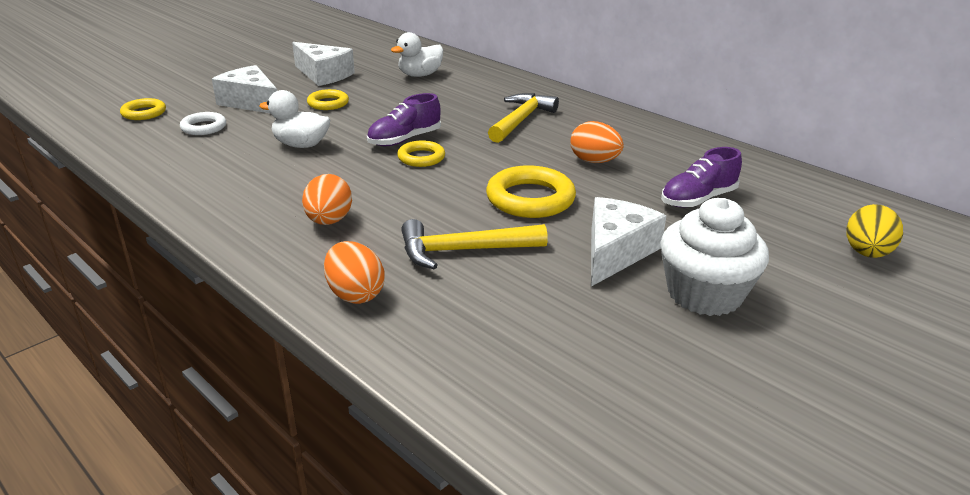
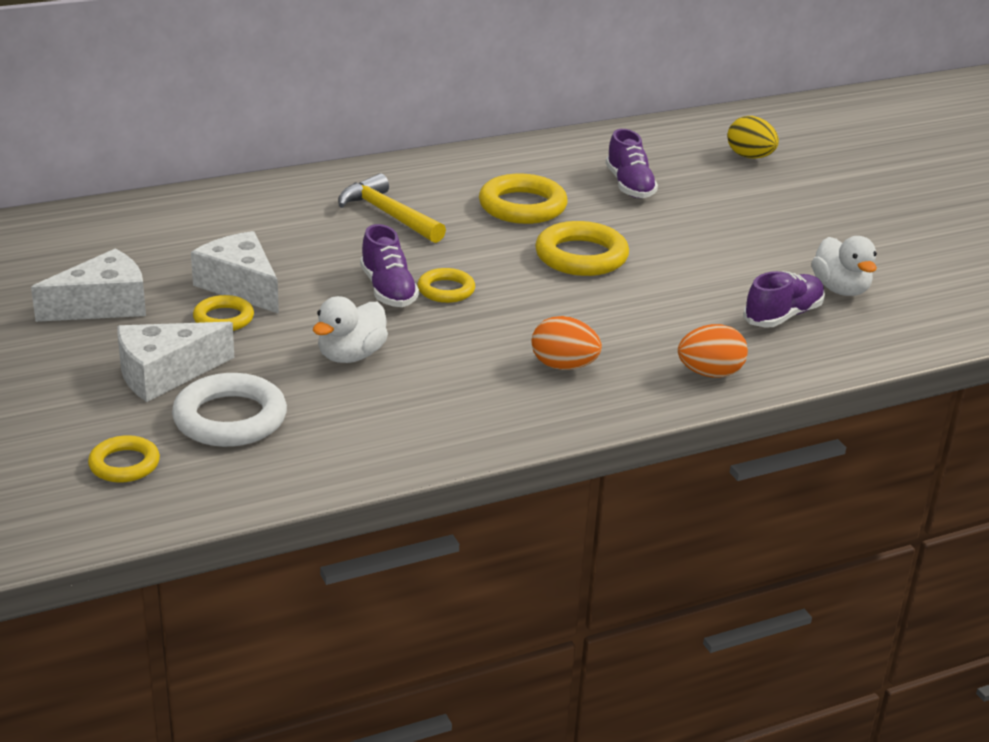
camera: 70 degrees left, 0 degrees up
white ring [180,112,226,135] -> white ring [172,373,287,447], size x1.70
white duck [391,32,443,77] -> white duck moved to [811,236,877,296]
yellow hammer [401,219,548,269] -> none
orange egg [570,121,624,163] -> yellow ring [479,174,568,224]
white cheese [591,197,666,287] -> white cheese moved to [191,231,279,314]
white cupcake [660,198,769,316] -> none
none -> purple shoe [743,271,825,328]

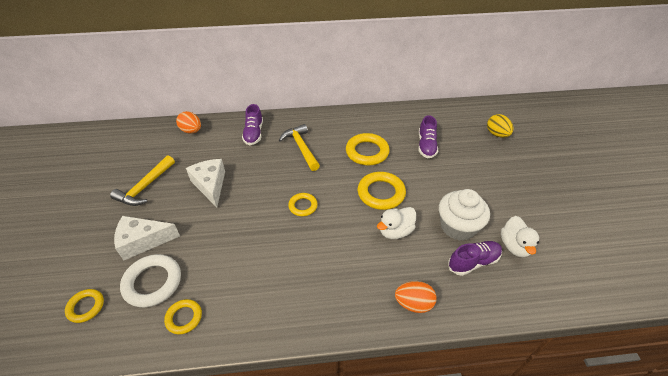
camera: 20 degrees right, 15 degrees up
white cheese [31,248,146,322] -> yellow hammer [110,155,175,206]
yellow ring [193,295,254,331] -> yellow ring moved to [164,299,202,334]
white duck [313,296,388,363] -> white duck moved to [377,207,416,239]
purple shoe [360,224,419,307] -> purple shoe moved to [242,104,263,145]
orange egg [532,316,602,370] -> orange egg moved to [176,111,201,134]
none -> white cupcake [439,189,490,241]

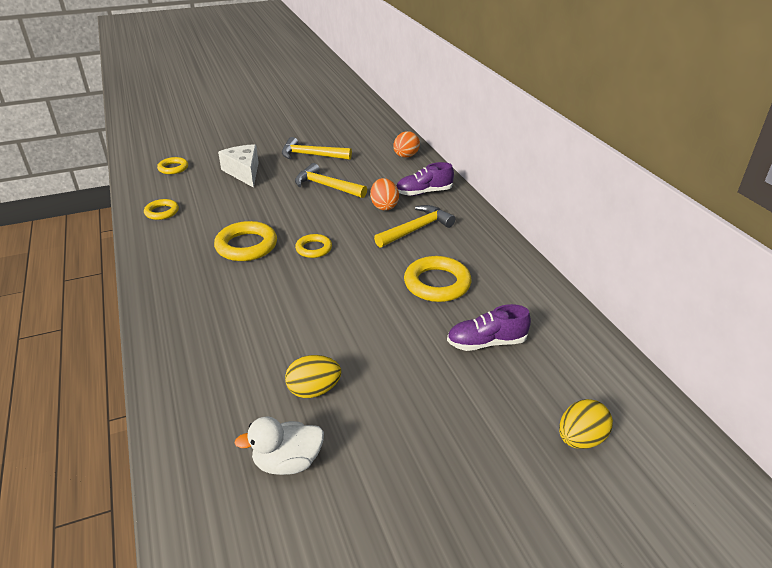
camera: 75 degrees right, 10 degrees down
white ring [120,254,181,308] -> none
white cheese [186,159,225,207] -> yellow hammer [295,163,367,198]
yellow ring [358,172,406,210] -> yellow ring moved to [214,221,277,261]
white duck [377,207,416,239] -> none
orange egg [395,281,437,313] -> orange egg moved to [370,178,399,211]
white cupcake [439,189,490,241] -> yellow egg [285,355,341,398]
purple shoe [448,241,502,276] -> none

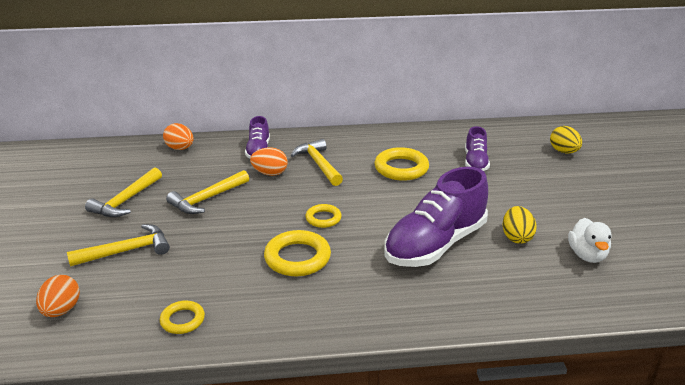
camera: 75 degrees left, 5 degrees down
yellow ring [157,157,188,174] -> orange egg [36,275,80,317]
white cheese [218,144,259,188] -> yellow hammer [67,224,170,266]
none -> purple shoe [384,167,488,267]

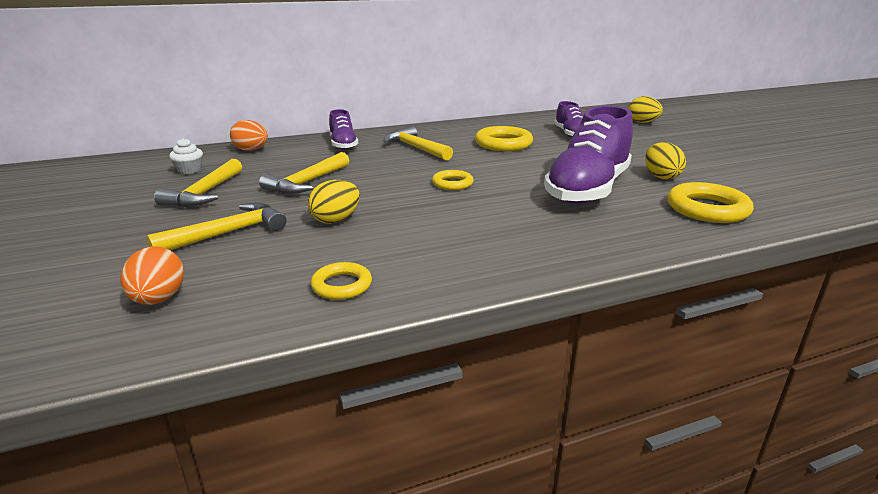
camera: 15 degrees left, 5 degrees down
orange egg [250,147,288,176] -> none
yellow ring [264,230,331,276] -> yellow ring moved to [667,182,754,223]
white duck [568,218,612,263] -> none
none -> white cupcake [169,138,203,174]
none -> yellow egg [308,180,360,224]

